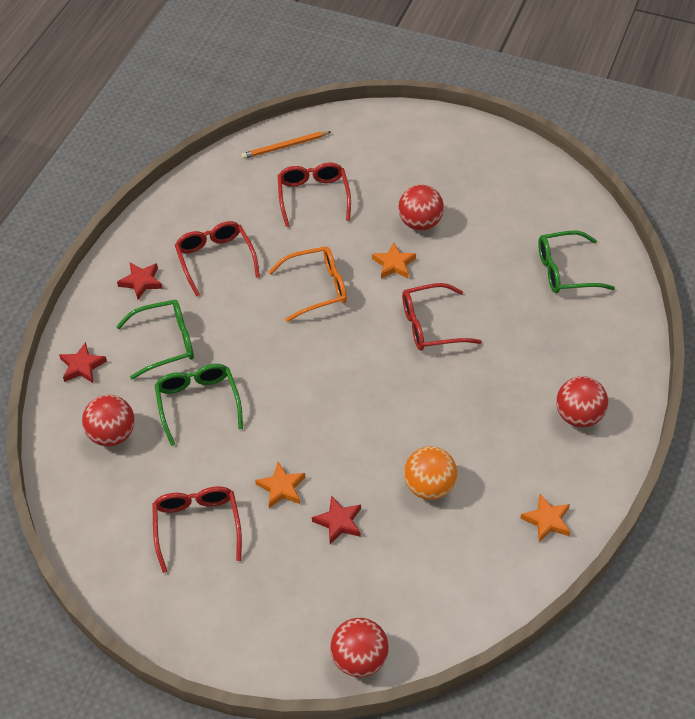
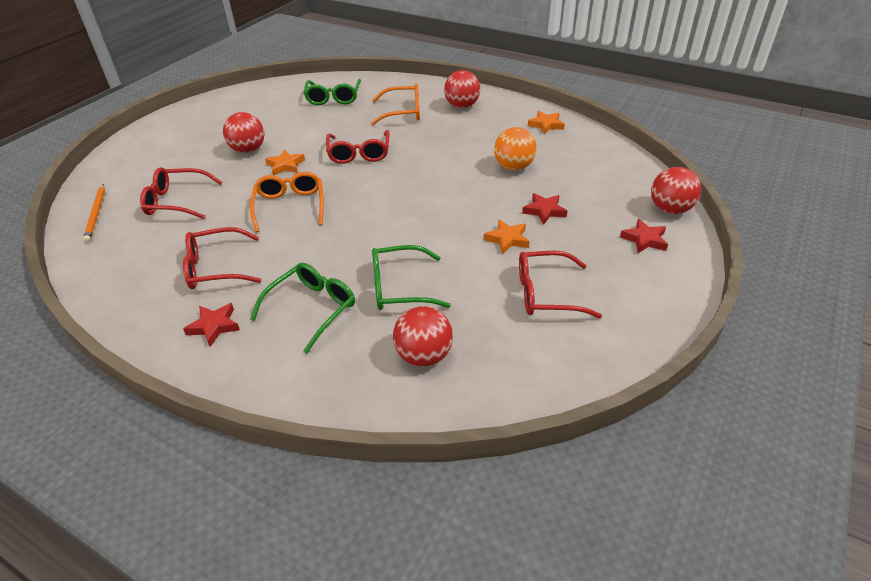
camera: 80 degrees left, 10 degrees down
red star [59,342,107,383] -> red star moved to [620,219,668,253]
green glasses [116,300,194,379] -> green glasses turned 45 degrees clockwise [250,263,355,354]
none -> orange glasses [370,83,420,126]

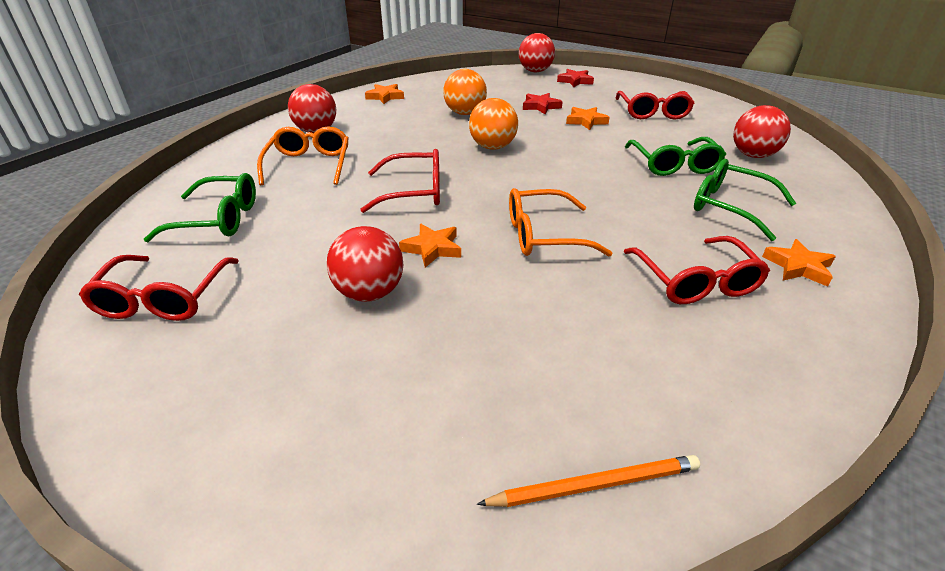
camera: 90 degrees left, 5 degrees down
red glasses [140,167,222,219] -> red glasses moved to [79,255,239,321]
red star [183,303,240,347] -> orange star [762,239,836,287]
none -> orange ball [469,98,518,150]

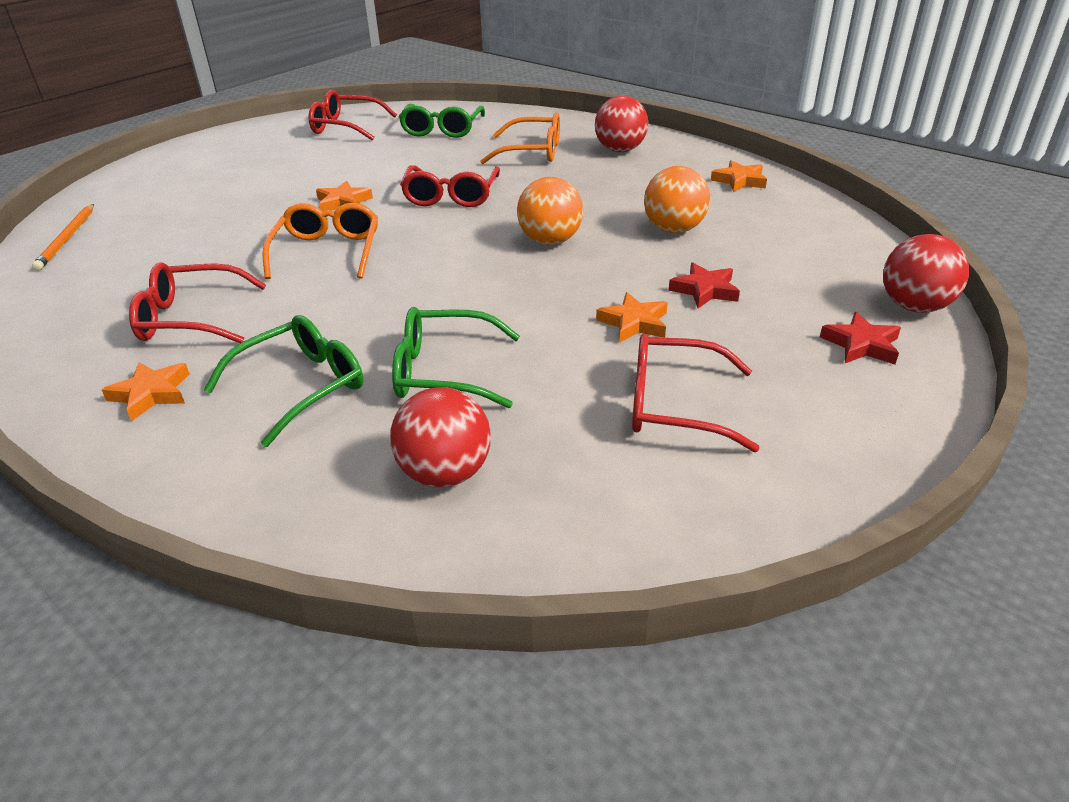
camera: 100 degrees right, 0 degrees up
red ball [327,226,403,302] -> none

